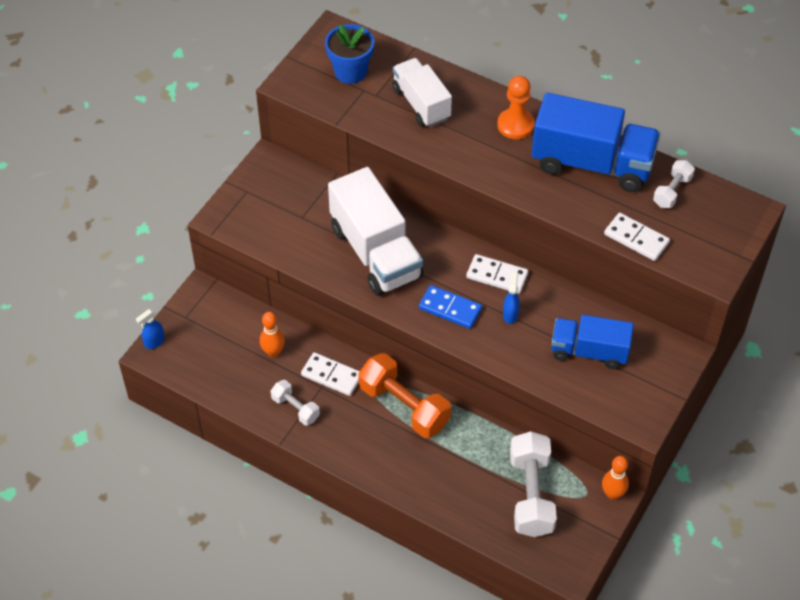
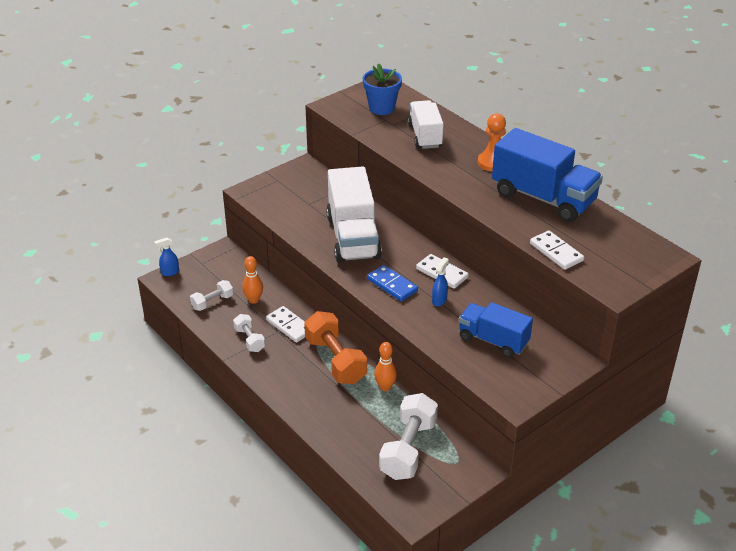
camera: 20 degrees right, 15 degrees down
orange bowling pin [602,456,629,500] -> orange bowling pin moved to [374,342,397,391]
white dumbbell [653,160,695,208] -> white dumbbell moved to [190,280,233,311]

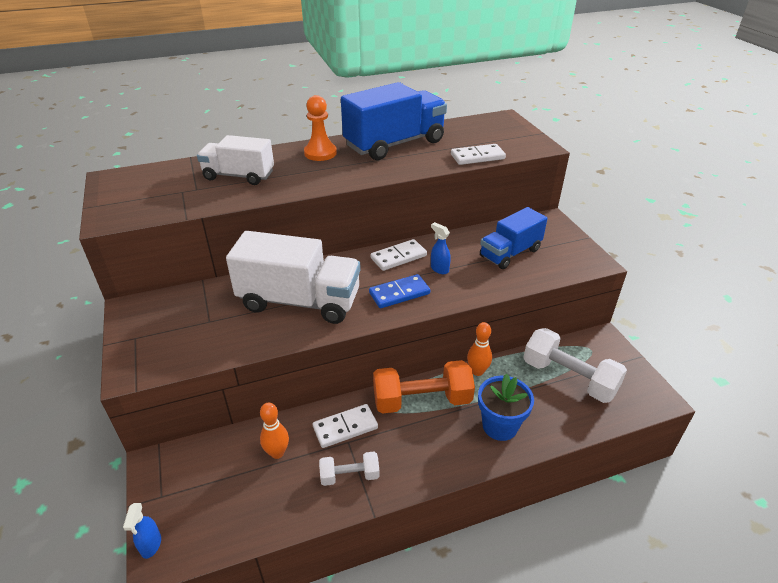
camera: 70 degrees left, 0 degrees up
white dumbbell [190,280,233,311] -> none
blue flower pot [363,64,402,115] -> blue flower pot moved to [478,374,534,441]

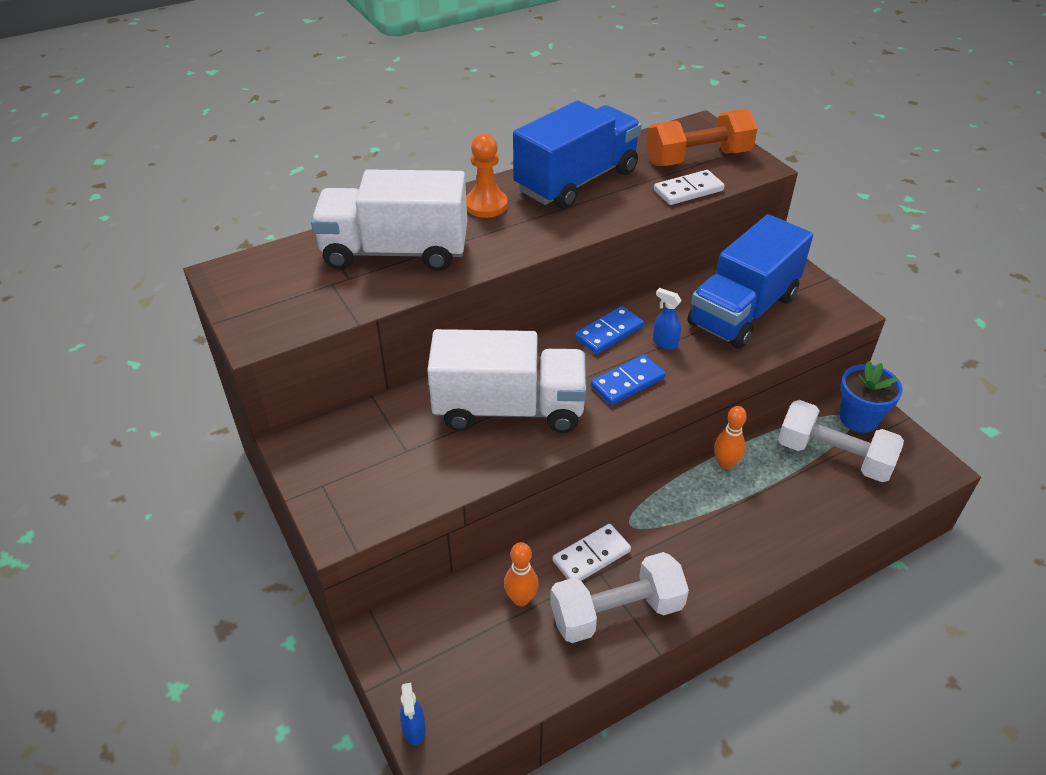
camera: 10 degrees left, 5 degrees up
white truck [197,135,274,185] -> white truck [311,169,467,271], size x1.59
white dumbbell [319,452,380,486] -> white dumbbell [550,552,689,643], size x1.85
white domino [371,239,427,271] -> blue domino [575,306,644,354]
orange dumbbell [373,360,475,414] -> orange dumbbell moved to [647,109,758,166]
blue flower pot [478,374,534,441] -> blue flower pot moved to [840,361,903,433]
blue truck [480,207,548,269] -> blue truck [688,214,813,349], size x1.59

